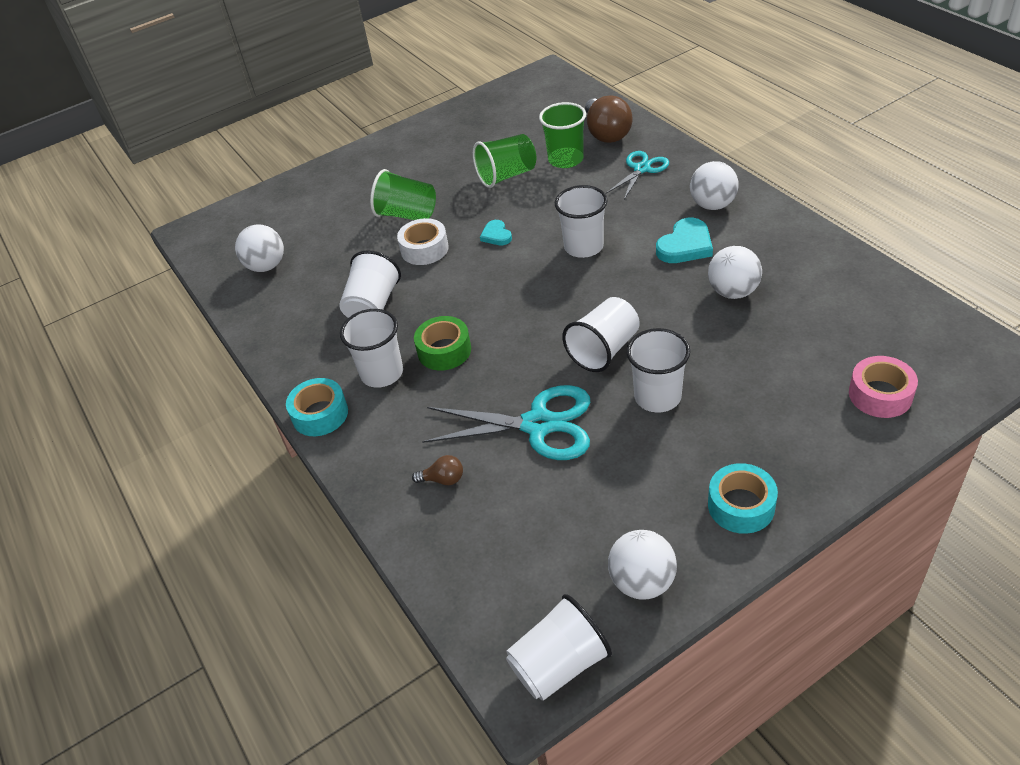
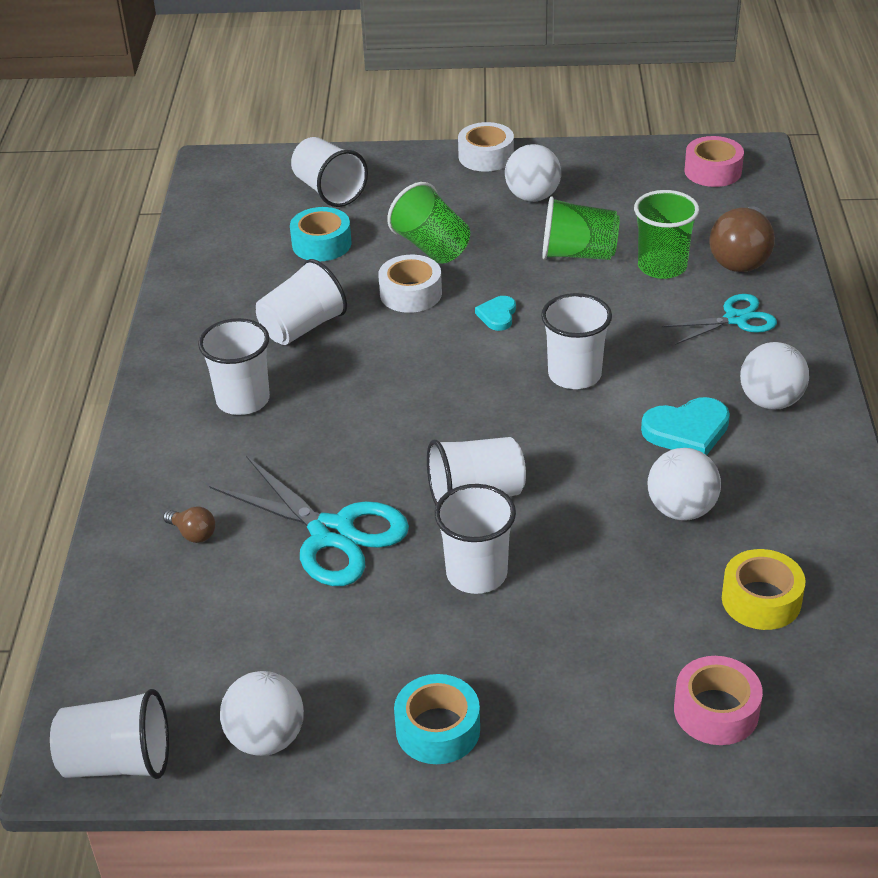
camera: 30 degrees right, 5 degrees down
white ball [235,224,284,272] -> white ball moved to [505,144,561,202]
turquoise tape [286,378,348,436] -> turquoise tape moved to [290,207,351,262]
green tape [414,316,471,371] -> none
none -> white cup [291,137,368,207]
none -> white tape [458,122,514,172]
none -> pink tape [684,136,744,187]
none -> yellow tape [722,549,805,630]

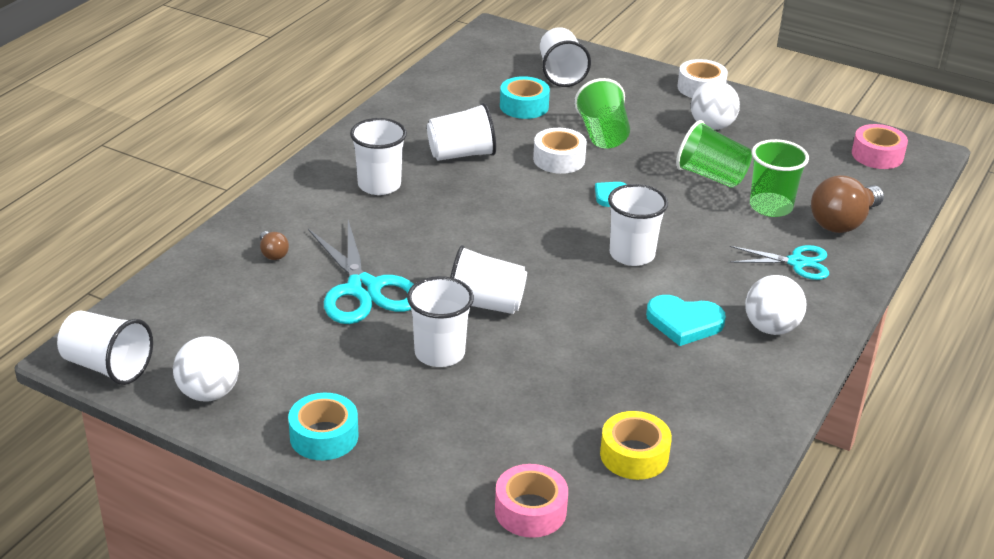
camera: 25 degrees right, 5 degrees down
white ball [648,448,721,521] -> none

